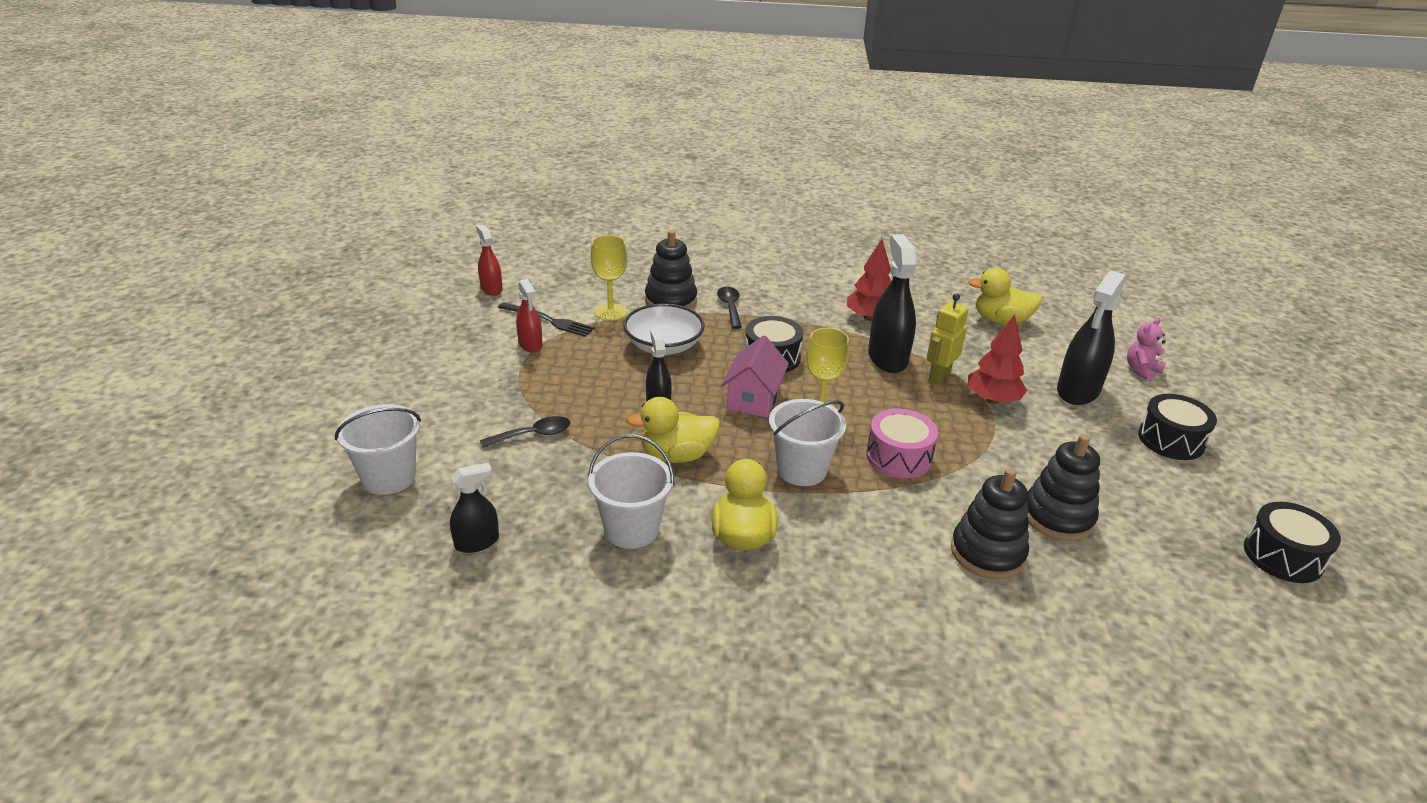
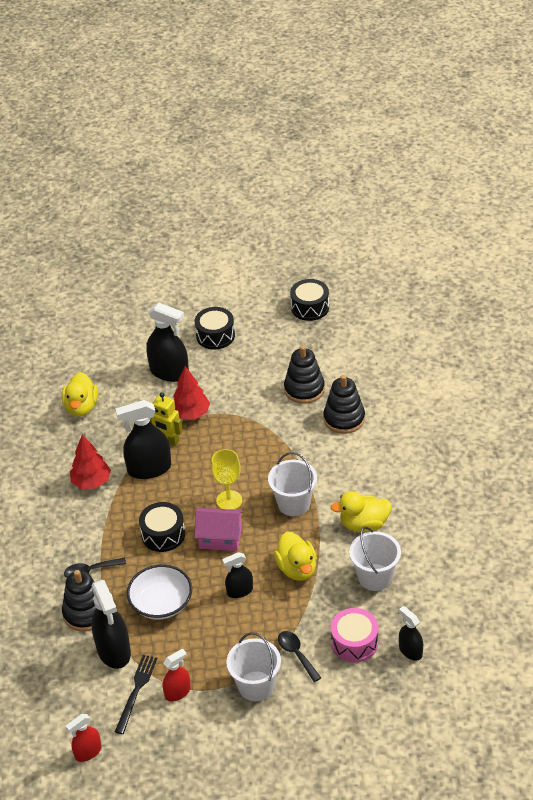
camera: 95 degrees left, 10 degrees up
white bucket [335,404,421,495] -> white bucket moved to [226,632,281,701]
yellow goblet [590,235,627,321] -> black spray bottle [91,580,131,669]
pink drum [866,409,938,478] -> pink drum moved to [331,608,378,662]
pink teddy bear [1127,318,1166,381] -> none

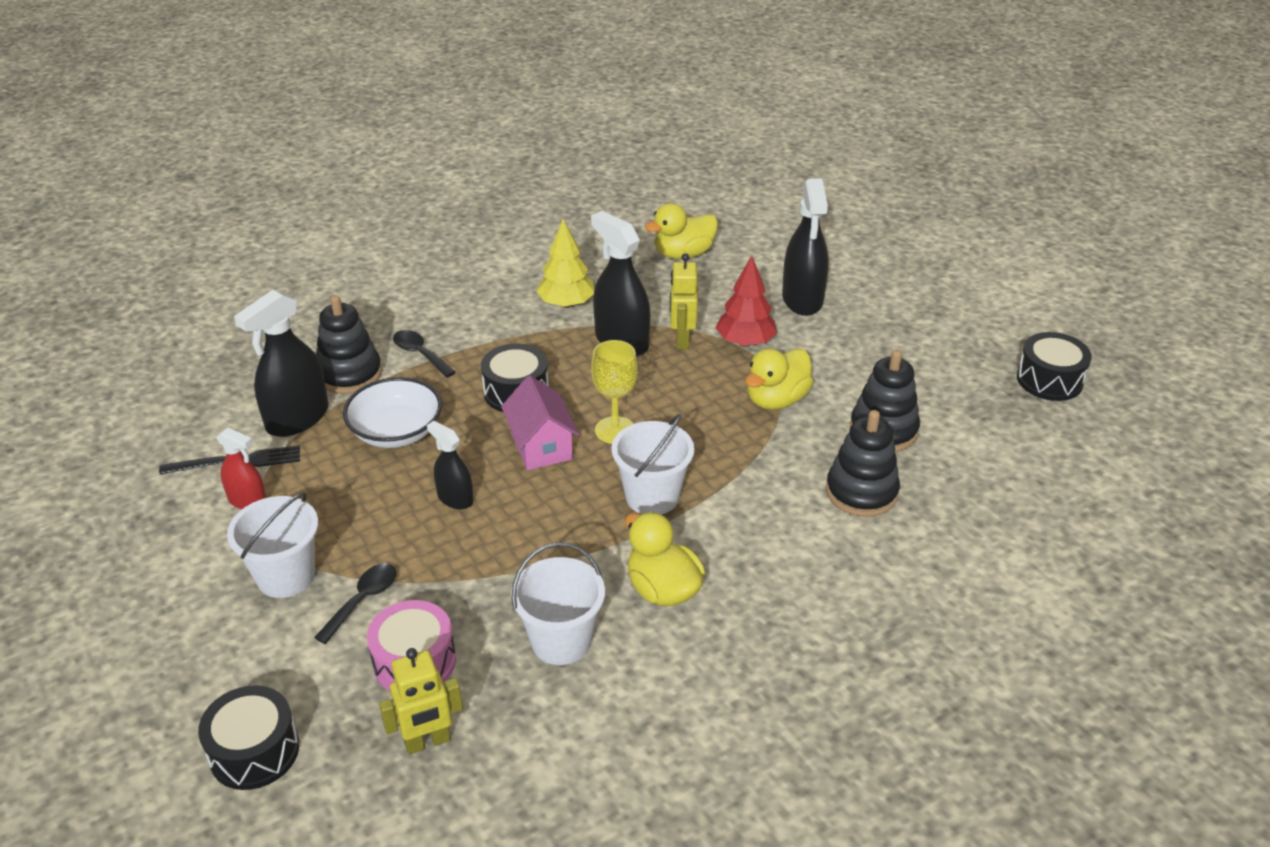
camera: 60 degrees right, 5 degrees down
red spray bottle [65,714,102,762] -> none
red tree [70,434,111,489] -> yellow tree [536,219,594,308]
black drum [194,307,235,349] -> black drum moved to [198,686,299,790]
yellow duck [274,531,317,581] -> yellow duck moved to [745,348,814,410]
black spray bottle [399,606,423,661] -> yellow robot [379,648,463,754]

